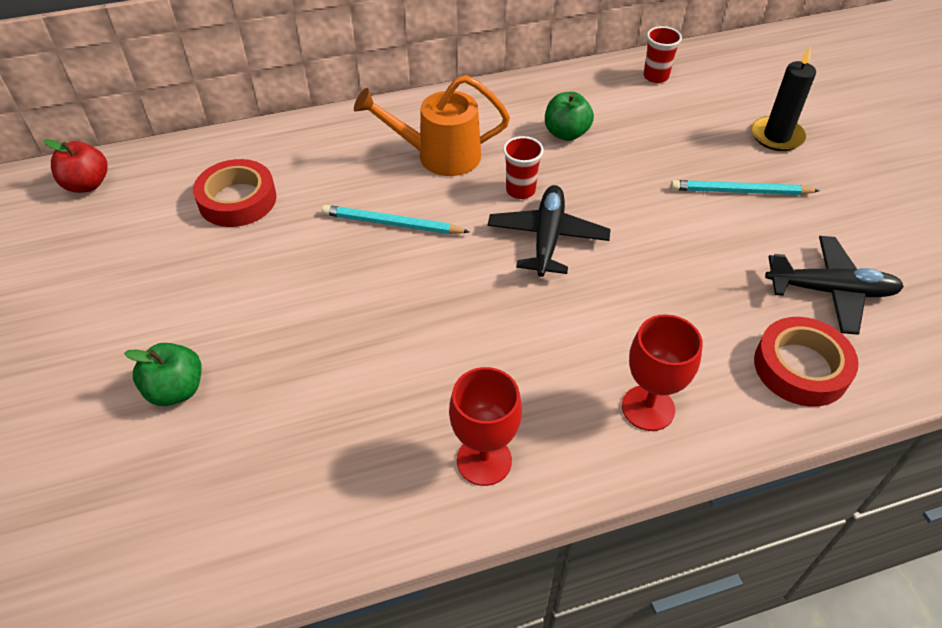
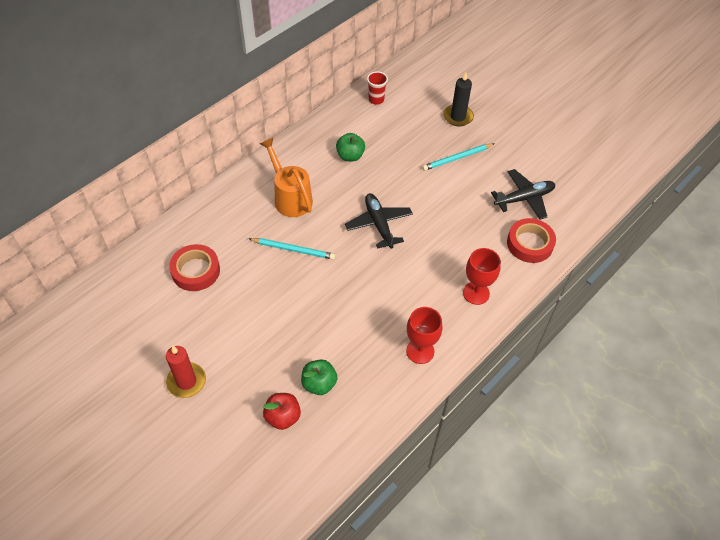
camera: 30 degrees left, 5 degrees up
red apple [43,139,108,193] -> red apple moved to [263,393,301,430]
green apple [124,343,202,406] -> green apple moved to [301,359,337,395]
turquoise pencil [322,205,470,234] -> turquoise pencil turned 150 degrees counterclockwise [248,238,335,260]
orange watering can [354,75,510,176] -> orange watering can turned 90 degrees clockwise [260,138,313,217]
red cup [503,136,544,199] -> none
none -> red candle [166,346,206,398]

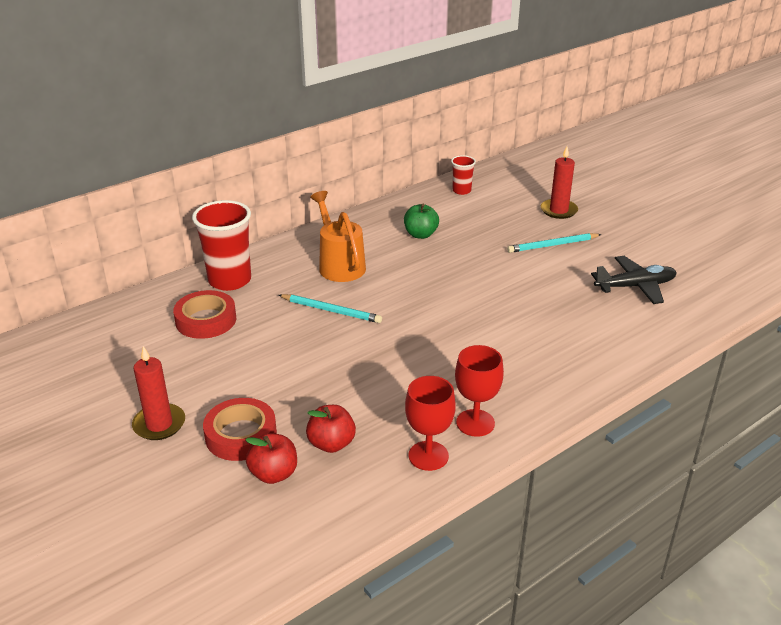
camera: 10 degrees right, 20 degrees down
green apple [301,359,337,395] -> red apple [306,405,356,453]
black plane [345,193,413,249] -> none
black candle [443,72,474,126] -> red candle [541,147,578,219]
red goblet [463,248,501,305] -> red goblet moved to [405,376,456,471]
red tape [507,218,556,263] -> red tape moved to [203,398,277,461]
none -> red cup [192,200,251,291]

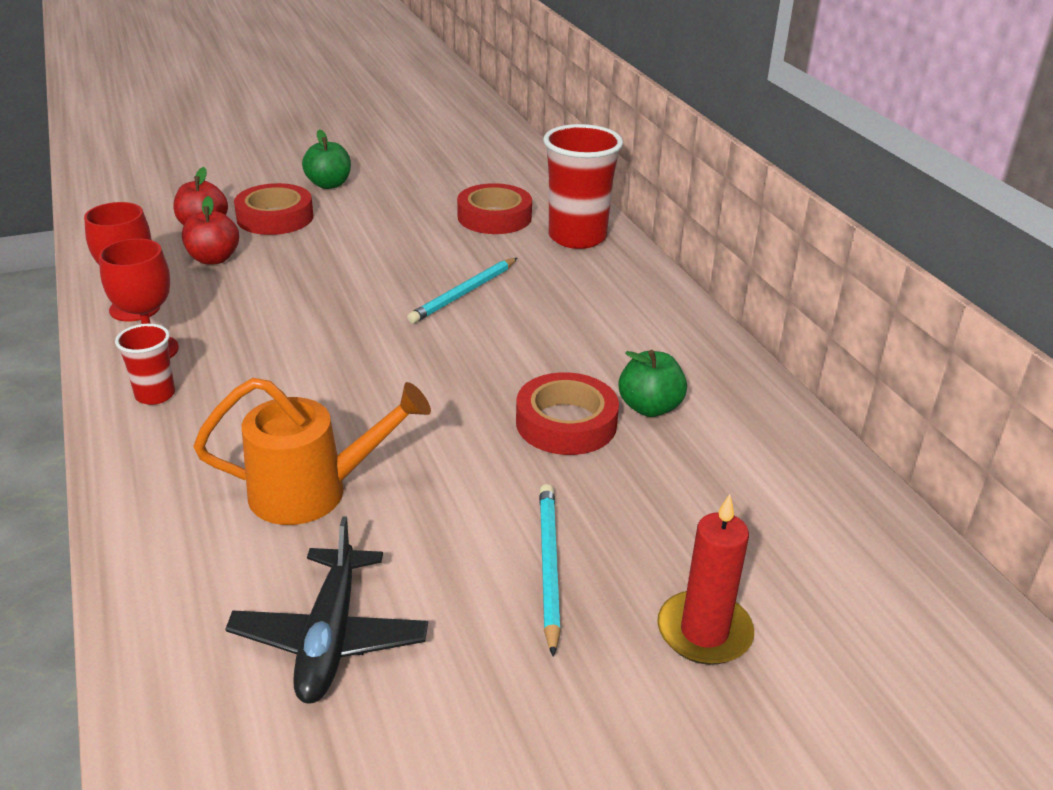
camera: 105 degrees right, 0 degrees up
red candle [132,346,185,440] -> green apple [302,129,351,189]
orange watering can [310,191,366,282] -> orange watering can moved to [193,378,431,525]
red cup [451,155,476,195] -> red cup moved to [115,324,175,405]
none -> red tape [516,372,619,455]

